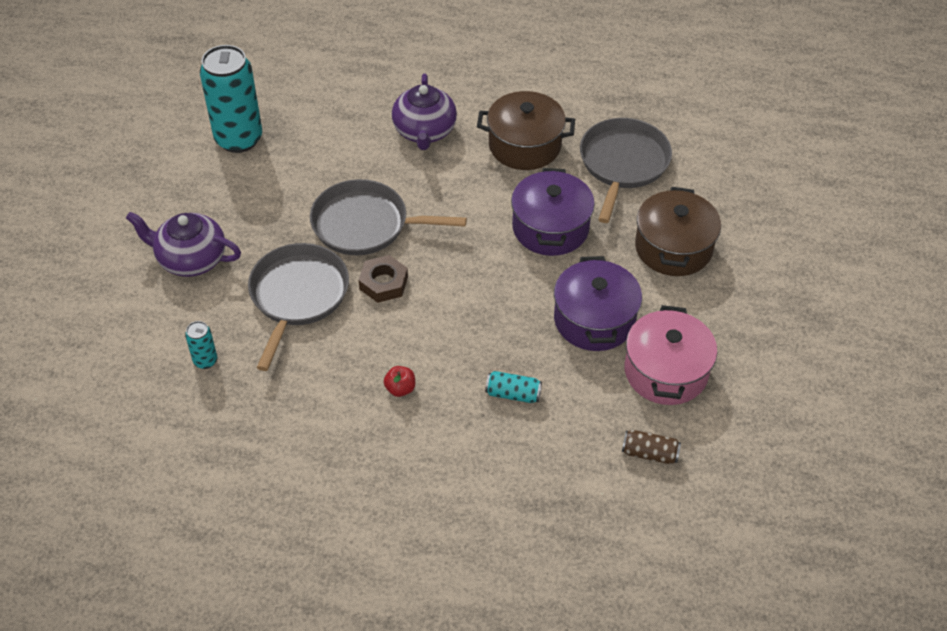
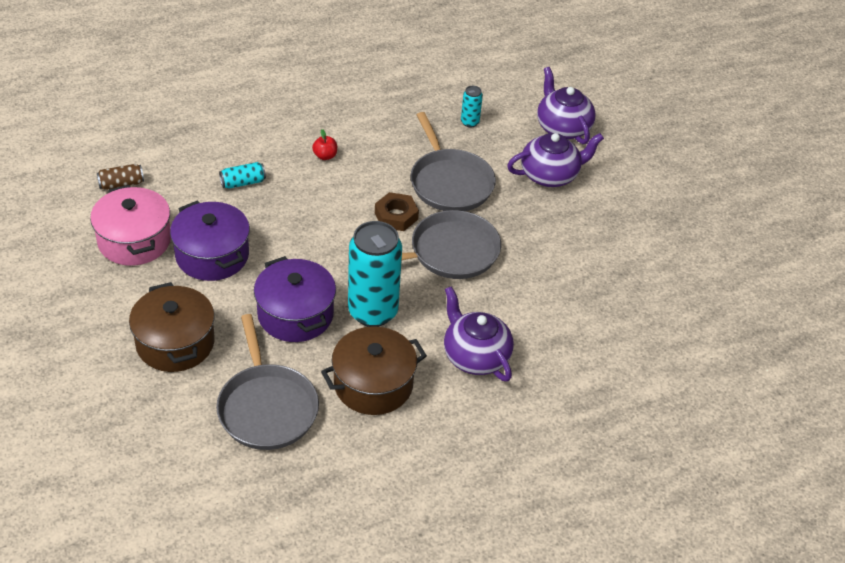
camera: 145 degrees right, 5 degrees down
turquoise can [200,45,262,153] -> turquoise can moved to [348,221,402,327]
none -> purple teapot [537,67,596,144]

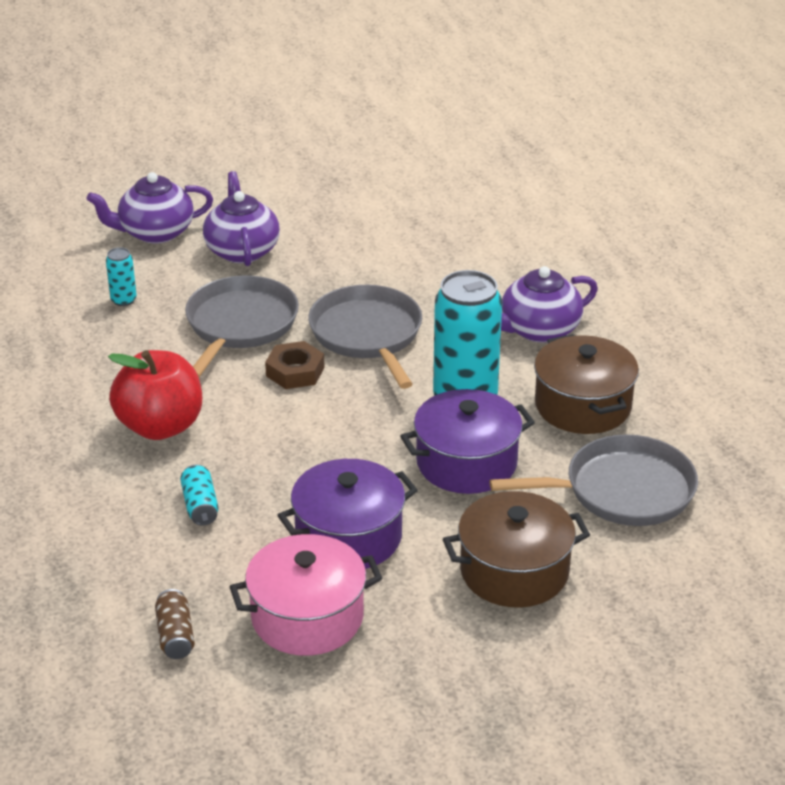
camera: 80 degrees left, 10 degrees down
red apple [312,129,337,160] -> red apple [108,350,202,440], size x2.49
grey pan [411,112,496,211] -> grey pan turned 60 degrees counterclockwise [185,275,299,377]

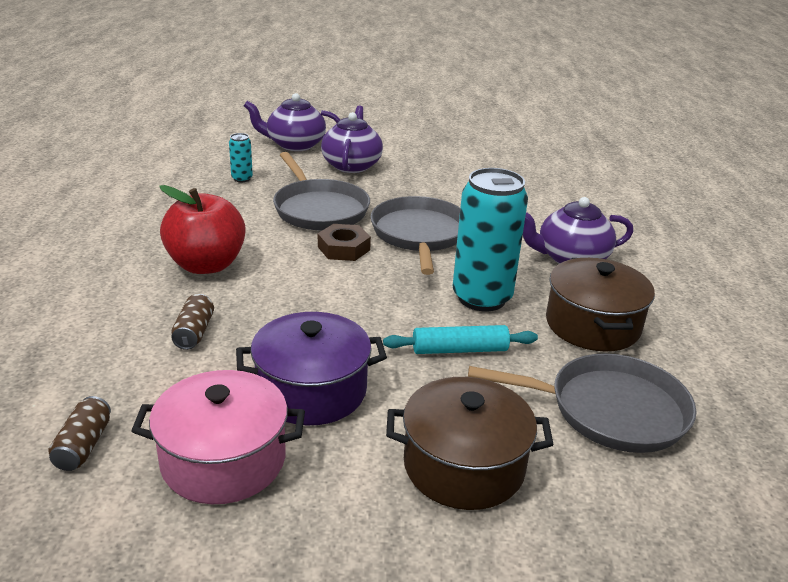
camera: 15 degrees right, 5 degrees down
turquoise can [180,464,219,525] -> brown can [171,294,214,350]
grey pan [185,275,299,377] -> grey pan turned 120 degrees clockwise [273,152,370,231]
purple pot [400,389,535,494] -> turquoise rolling pin [383,325,538,354]

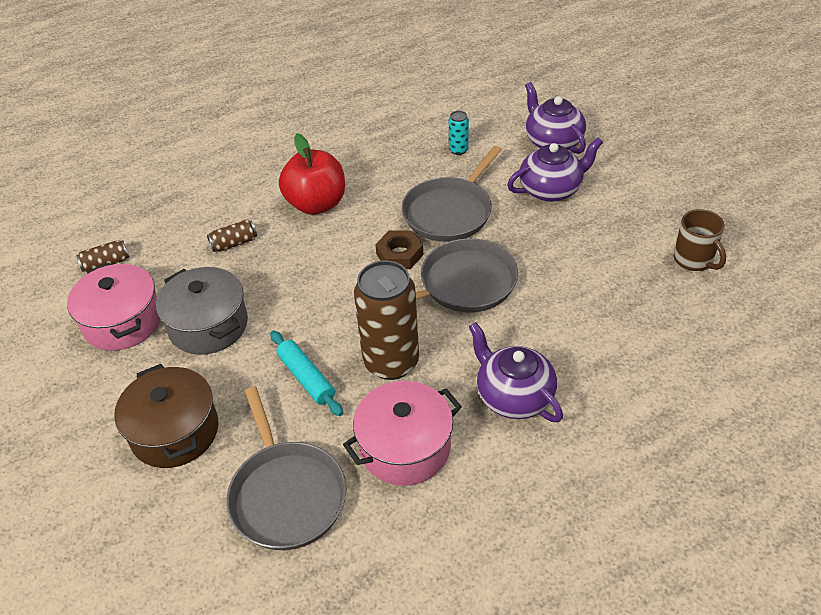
camera: 65 degrees right, 15 degrees up
purple pot [236,312,387,425] -> grey pot [156,267,248,355]
turquoise can [453,168,528,312] -> brown can [354,260,419,380]
brown pot [546,258,655,352] -> pink pot [343,381,462,486]
none -> brown mug [674,209,726,271]

